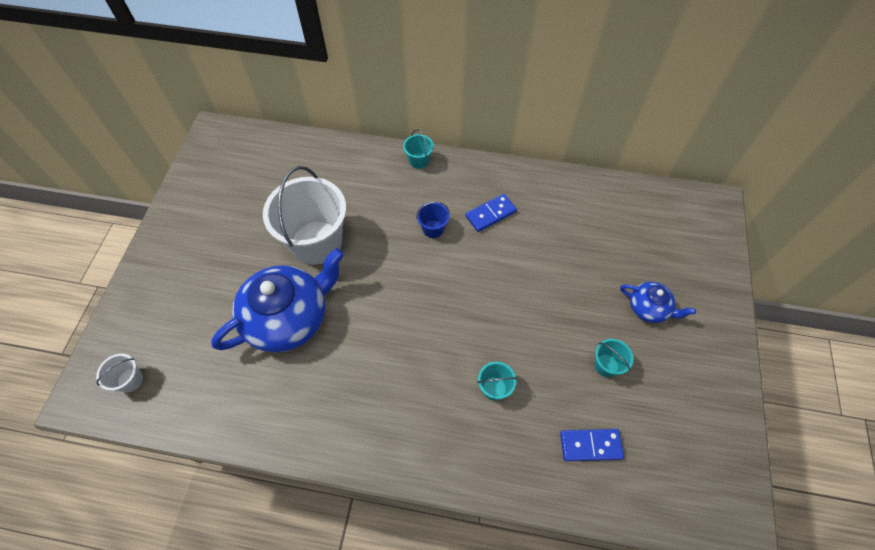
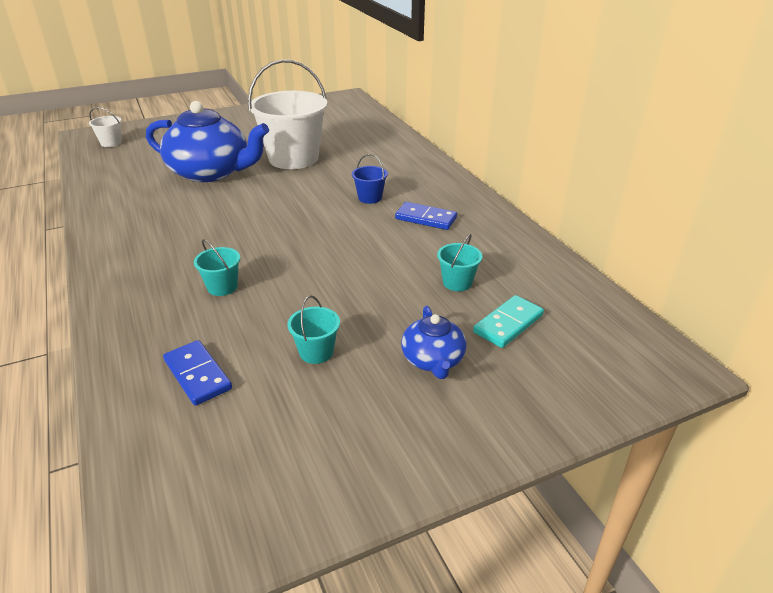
camera: 55 degrees right, 25 degrees down
turquoise bucket [403,130,434,169] -> turquoise bucket moved to [437,234,482,291]
none -> turquoise domino [473,295,544,348]

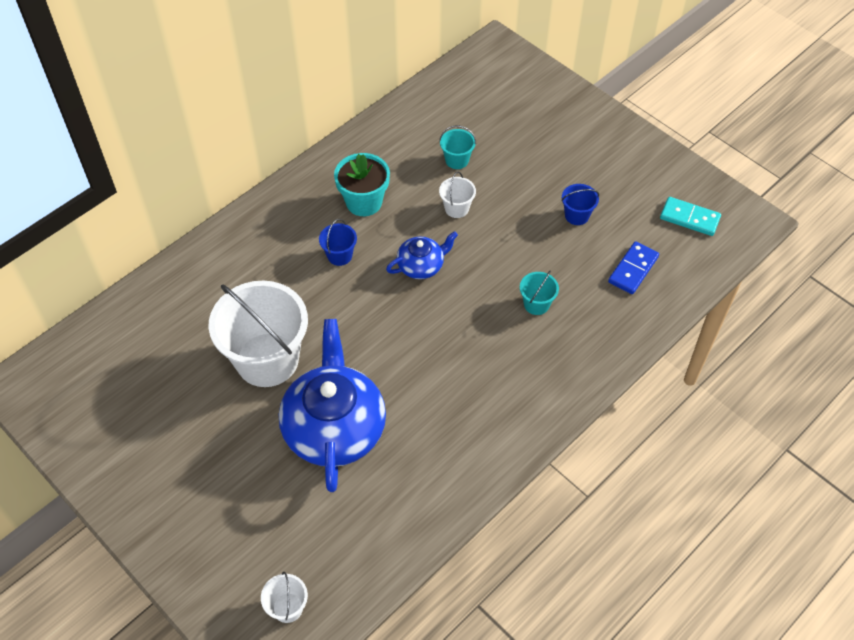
camera: 110 degrees left, 20 degrees up
turquoise bucket [287,295,340,364] -> blue bucket [561,184,599,225]
blue domino [395,202,457,230] -> turquoise flower pot [334,153,390,216]
blue teapot [401,306,467,379] -> blue teapot moved to [386,231,458,279]
turquoise domino [473,295,544,348] -> turquoise domino moved to [660,197,721,236]
none -> white bucket [439,172,476,218]

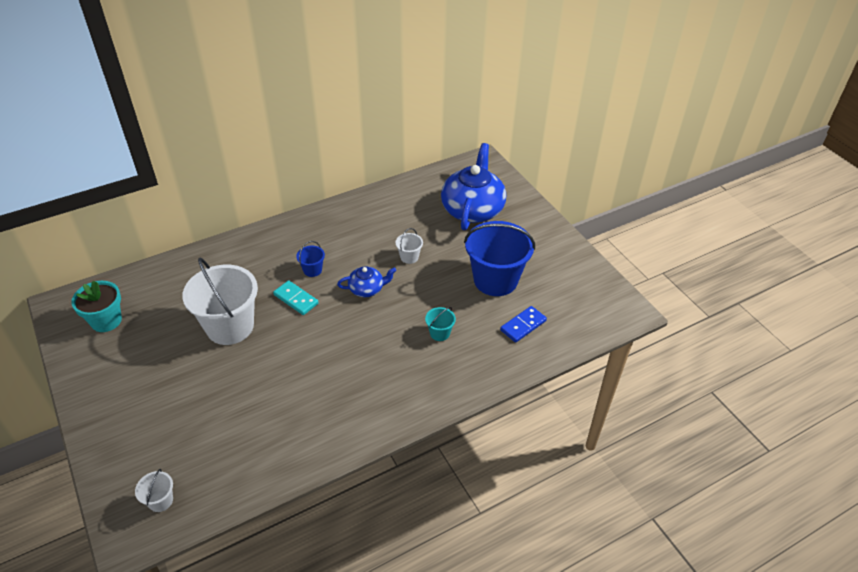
camera: 15 degrees right, 10 degrees down
blue teapot [279,319,386,492] -> blue teapot moved to [441,143,506,230]
turquoise flower pot [334,153,390,216] -> turquoise flower pot moved to [71,280,122,332]
turquoise bucket [439,125,476,169] -> none
blue bucket [561,184,599,225] -> blue bucket [464,221,535,296], size x2.35
turquoise domino [660,197,721,236] -> turquoise domino moved to [273,280,319,315]

